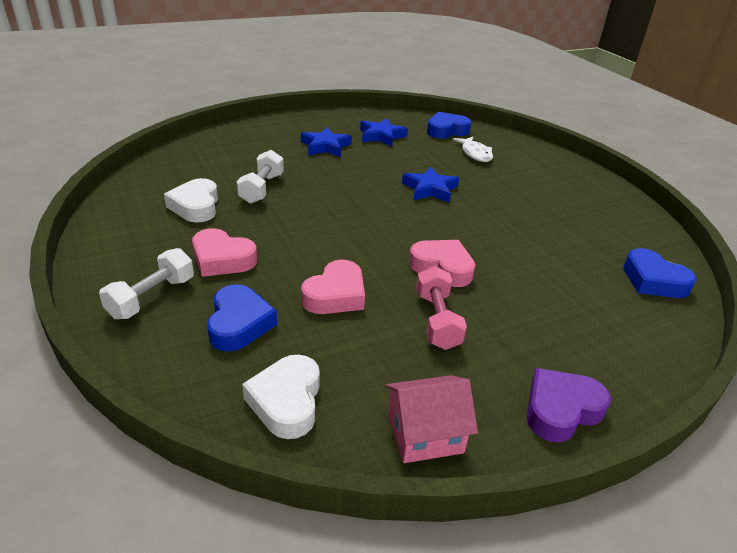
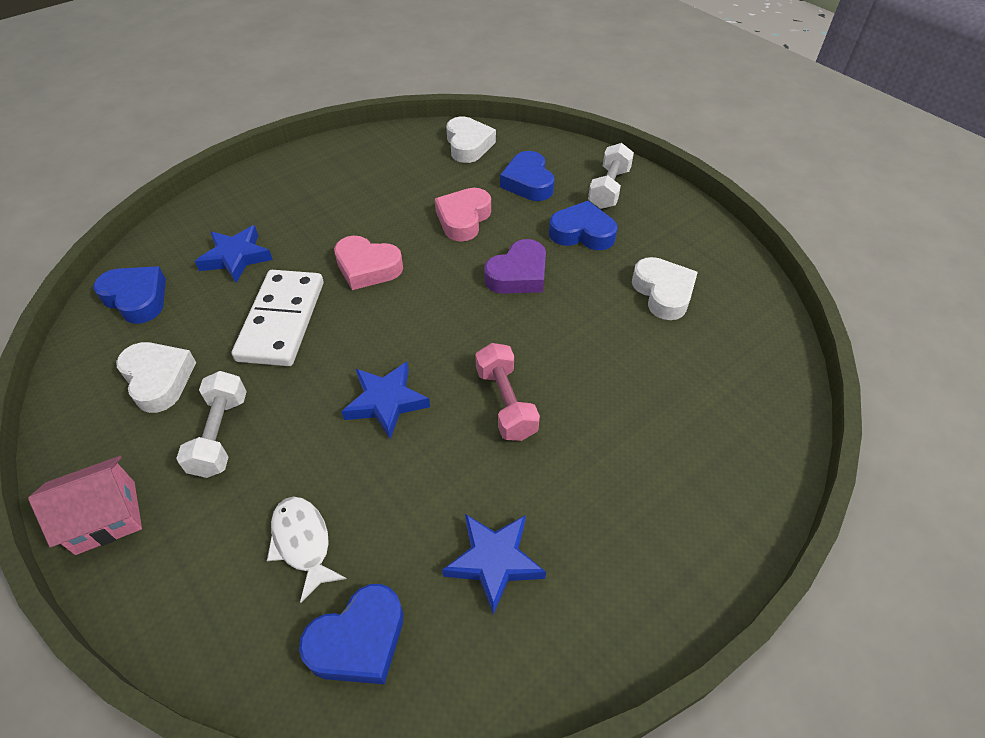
camera: 170 degrees right, 15 degrees up
pink heart [192,228,257,277] -> blue heart [549,201,618,250]
white dumbbell [237,150,284,204] -> white dumbbell moved to [176,371,247,478]
blue star [301,127,352,157] -> blue star moved to [195,225,273,283]
pink house [385,375,478,463] -> pink house moved to [28,456,142,555]
pink dumbbell [416,266,467,350] -> pink dumbbell moved to [476,343,540,441]
purple heart [527,368,611,443] -> purple heart moved to [484,239,546,294]
none -> white heart [116,342,196,413]
none -> white domino [232,270,324,366]

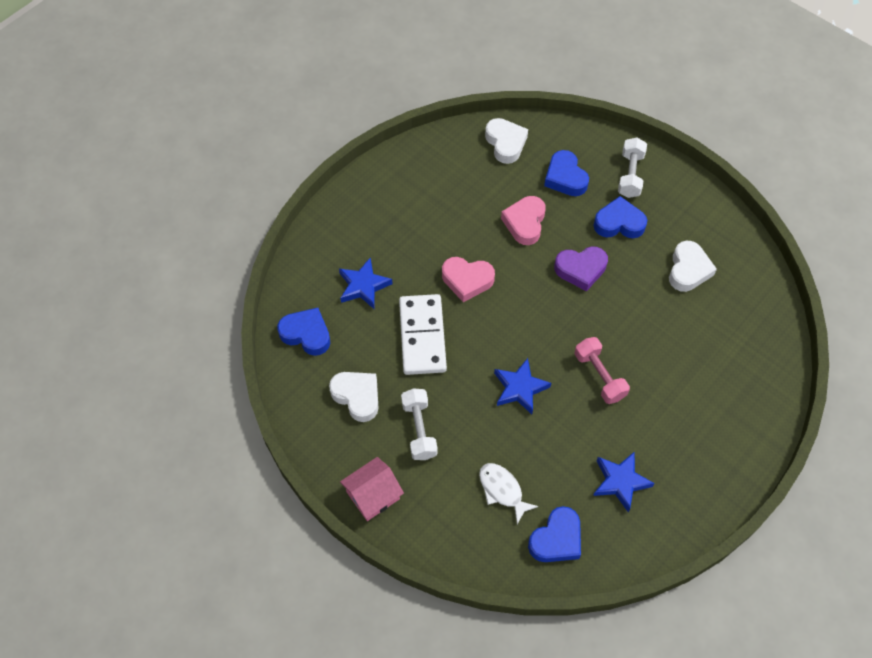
camera: 10 degrees left, 10 degrees up
purple heart [484,239,546,294] -> purple heart turned 45 degrees clockwise [554,246,608,291]
white heart [632,257,698,320] -> white heart turned 45 degrees clockwise [669,241,717,292]

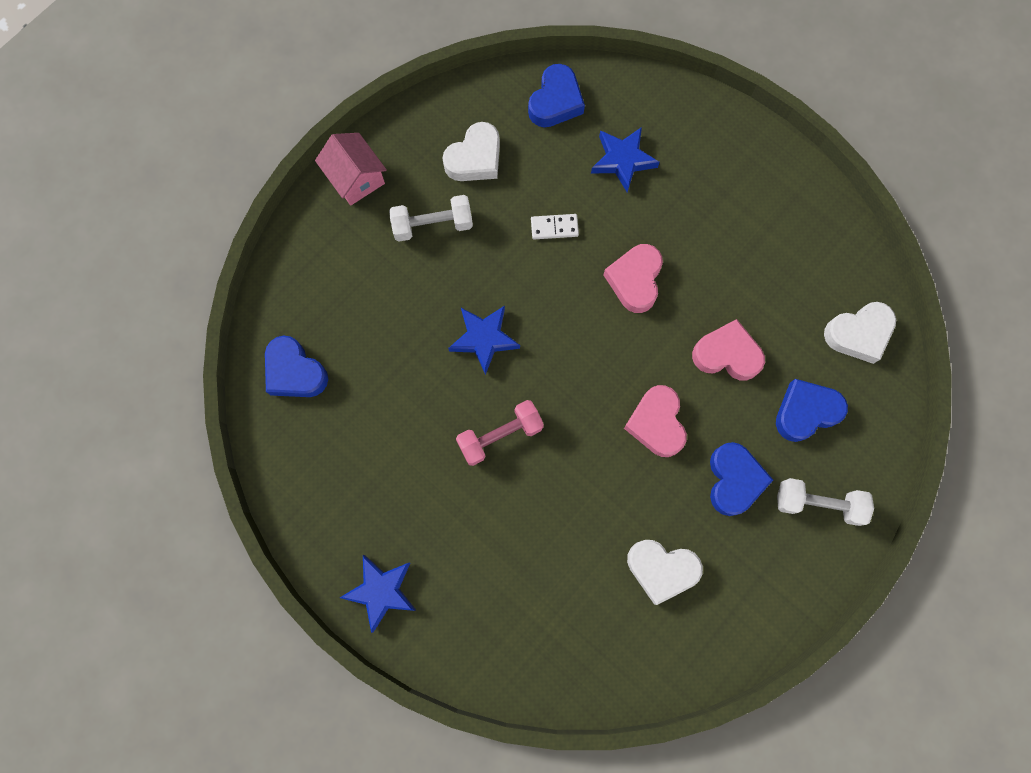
camera: 90 degrees right, 15 degrees up
white domino [399,294,447,375] -> white domino [531,214,579,239], size x0.45
white fish [479,463,539,524] -> none
purple heart [554,246,608,291] -> pink heart [624,385,687,457]
blue star [593,451,655,512] -> blue star moved to [340,555,416,633]

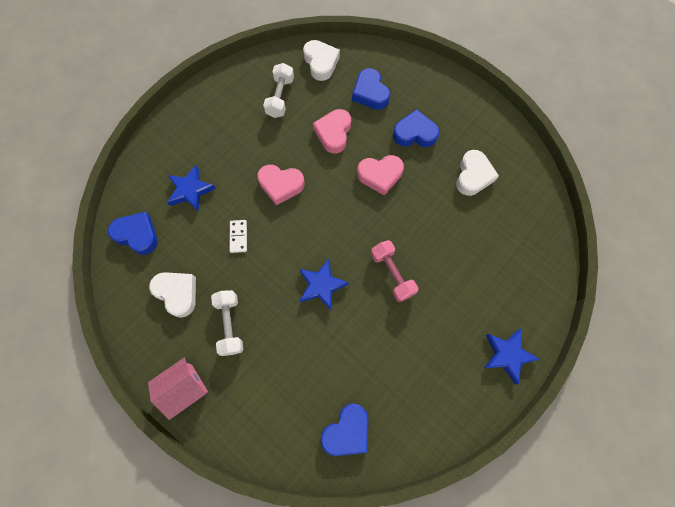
camera: 90 degrees left, 5 degrees down
white dumbbell [777,478,874,526] -> white dumbbell moved to [263,63,294,118]

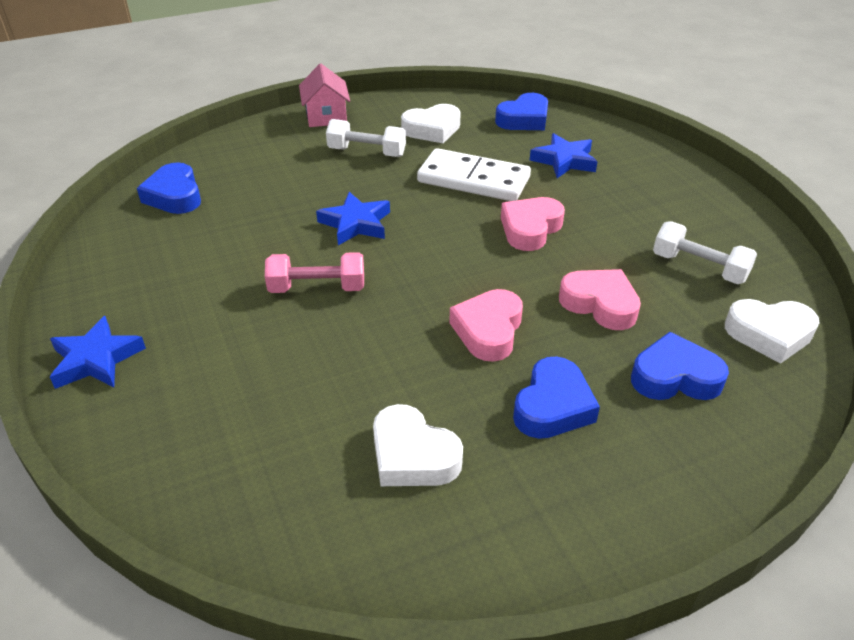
camera: 115 degrees right, 30 degrees down
white domino [230,220,247,253] -> white domino [417,148,531,201], size x2.22

